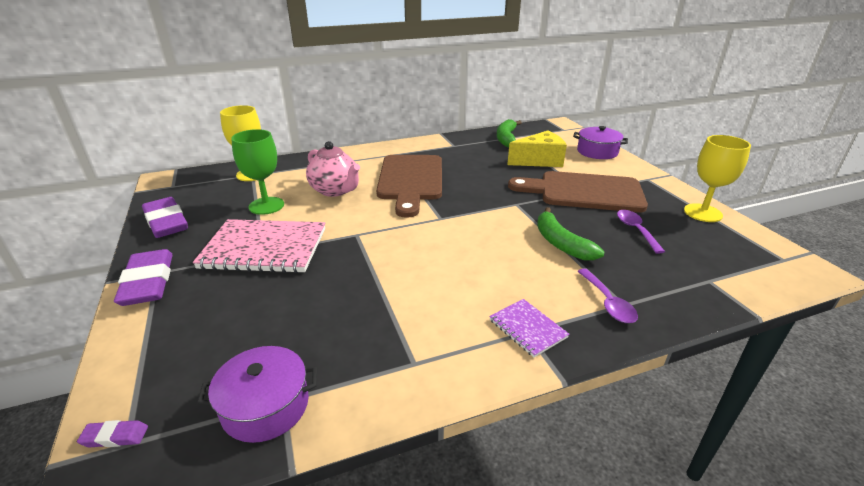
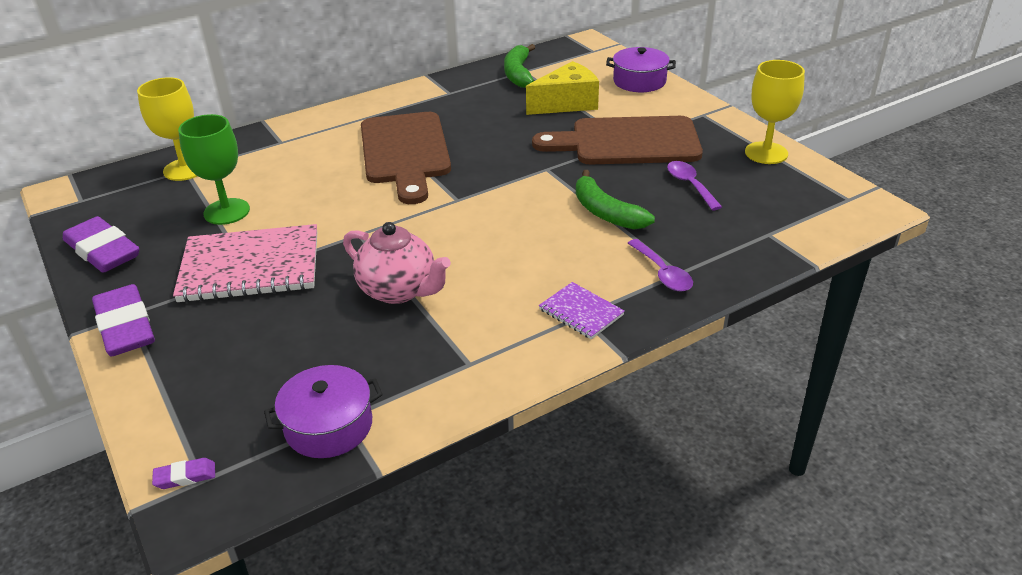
camera: 10 degrees left, 5 degrees up
pink teapot [306,141,360,197] -> pink teapot moved to [343,222,451,304]

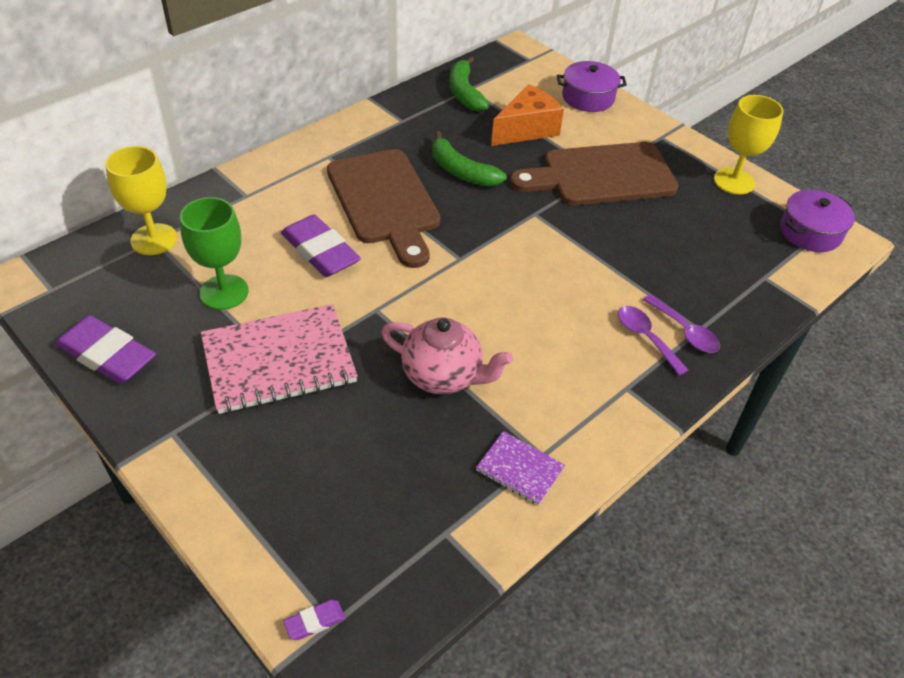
camera: 15 degrees left, 10 degrees up
purple eraser [92,284,155,356] -> purple eraser moved to [281,215,361,277]
purple pot [264,365,382,458] -> purple pot moved to [780,189,855,252]
yellow cheese [526,61,599,115] -> orange cheese [491,84,564,146]
purple notebook [539,282,625,339] -> purple notebook moved to [476,431,565,506]
green banana [576,170,655,229] -> green banana moved to [432,131,507,186]
purple spoon [667,161,722,210] -> purple spoon moved to [618,306,689,376]

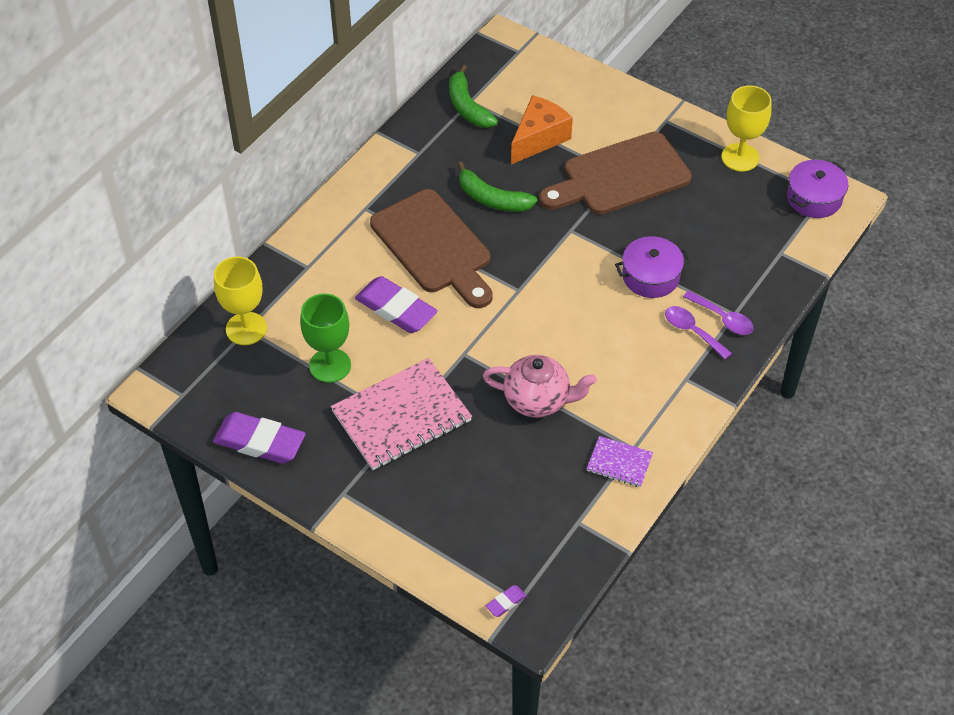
camera: 10 degrees left, 5 degrees up
purple pot [557,61,627,112] -> purple pot moved to [615,236,691,298]

